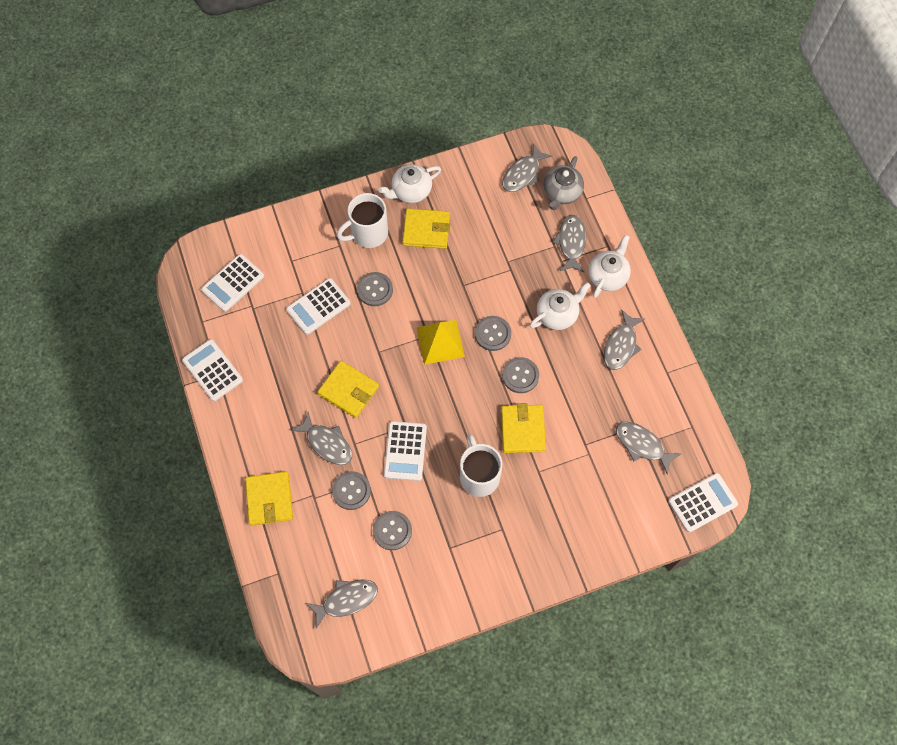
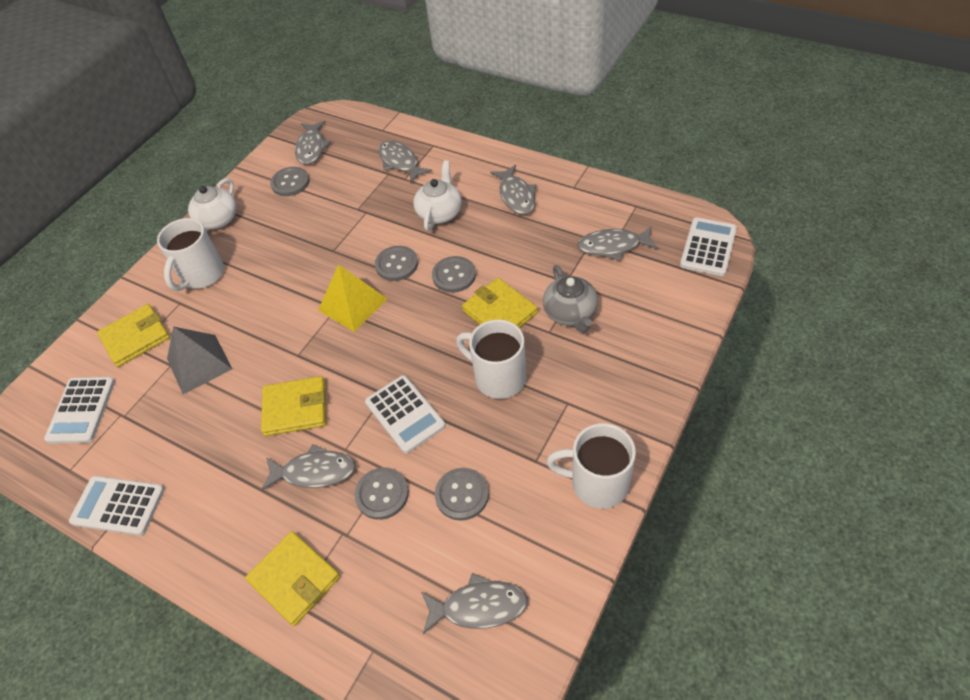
camera: 35 degrees left, 15 degrees down
white calculator [286,278,351,335] -> grey pyramid [167,326,232,394]
grey fish [306,579,378,628] -> grey fish turned 60 degrees clockwise [421,573,528,634]
grey button [357,272,393,306] -> grey button moved to [270,167,310,196]
yellow wallet [402,208,450,249] -> yellow wallet moved to [97,304,170,367]
grey teapot [543,156,584,210] -> grey teapot moved to [543,265,598,333]
white teapot [588,235,631,298] -> none
none -> white mug [546,423,636,509]

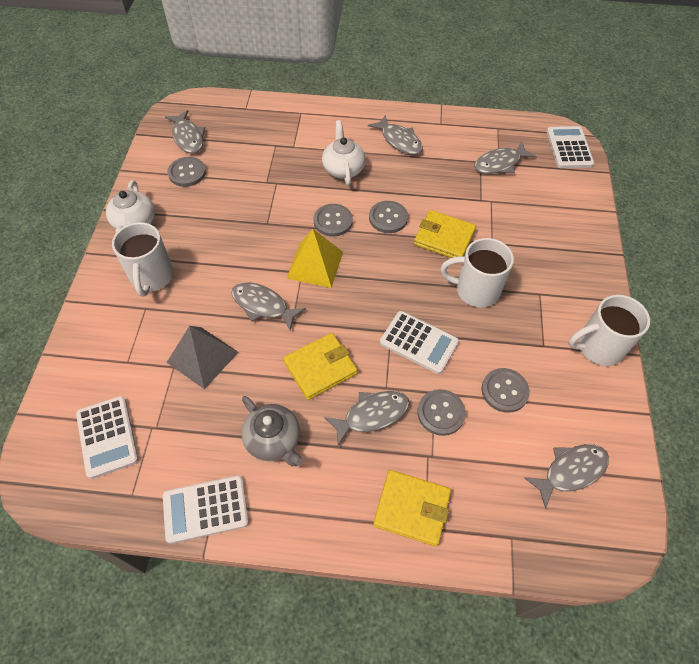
camera: 30 degrees left, 5 degrees up
yellow wallet [97,304,170,367] -> none
grey fish [378,141,432,184] -> grey fish moved to [231,282,306,330]
grey teapot [543,265,598,333] -> grey teapot moved to [241,396,303,466]

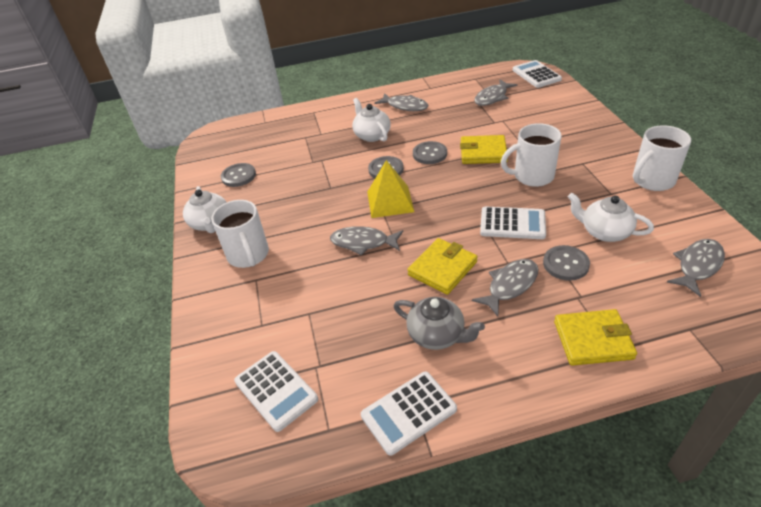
camera: 15 degrees left, 15 degrees down
grey fish [165,110,205,154] -> none
grey pyramid [166,326,239,389] -> none
grey button [482,368,530,413] -> white teapot [568,193,654,242]

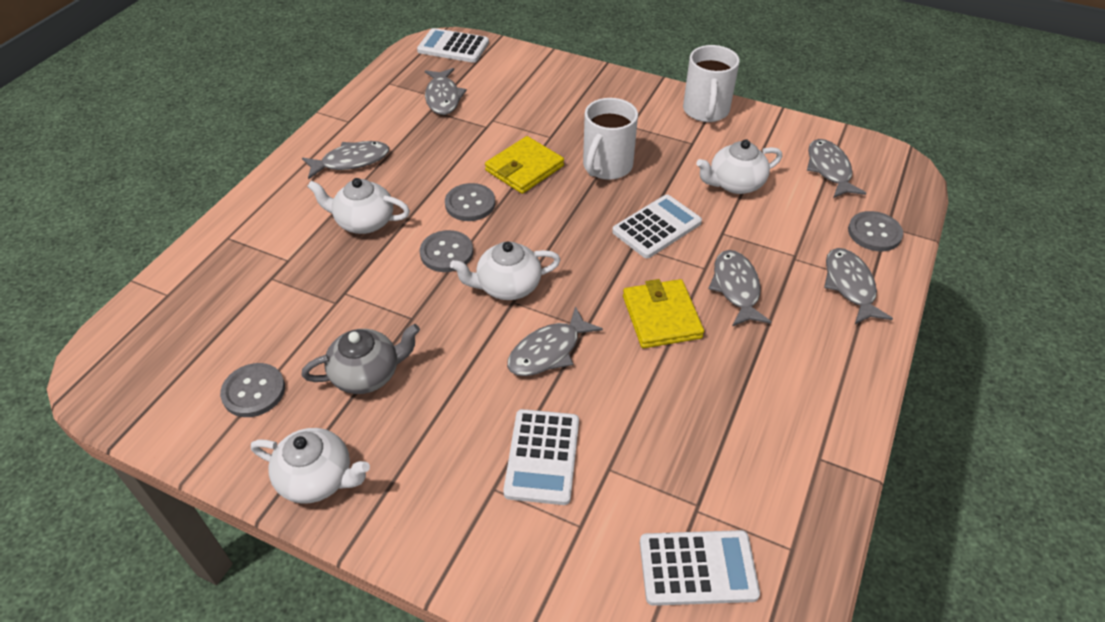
camera: 55 degrees left, 5 degrees up
white mug [211,200,269,268] -> none
white calculator [361,372,457,455] -> white calculator moved to [503,409,579,505]
yellow pyramid [367,160,414,218] -> white teapot [450,241,560,300]
grey teapot [394,297,485,350] -> grey teapot moved to [301,324,420,394]
grey button [543,245,590,281] -> grey button moved to [848,211,903,251]
yellow wallet [554,309,637,366] -> grey fish [824,248,893,324]

